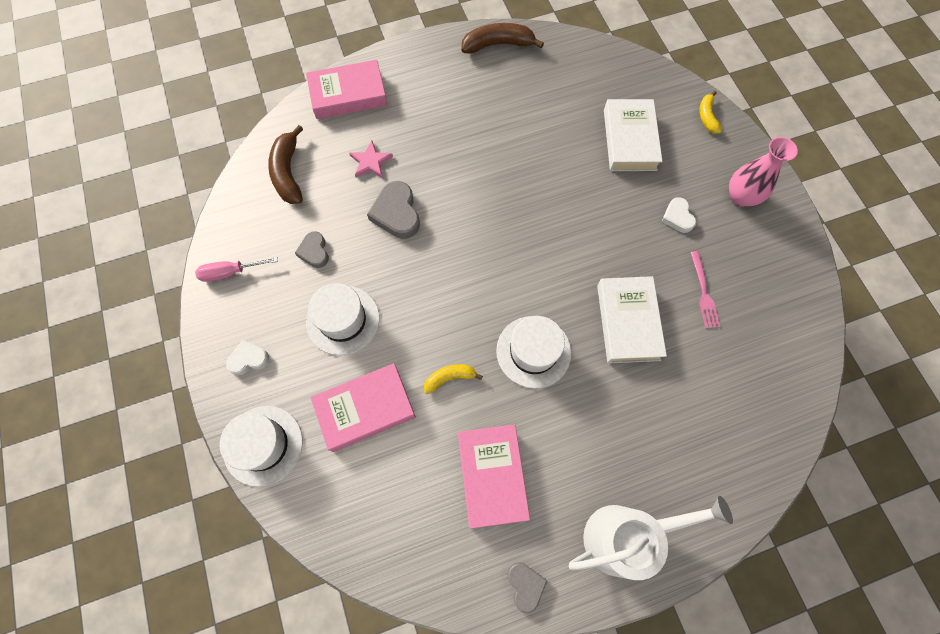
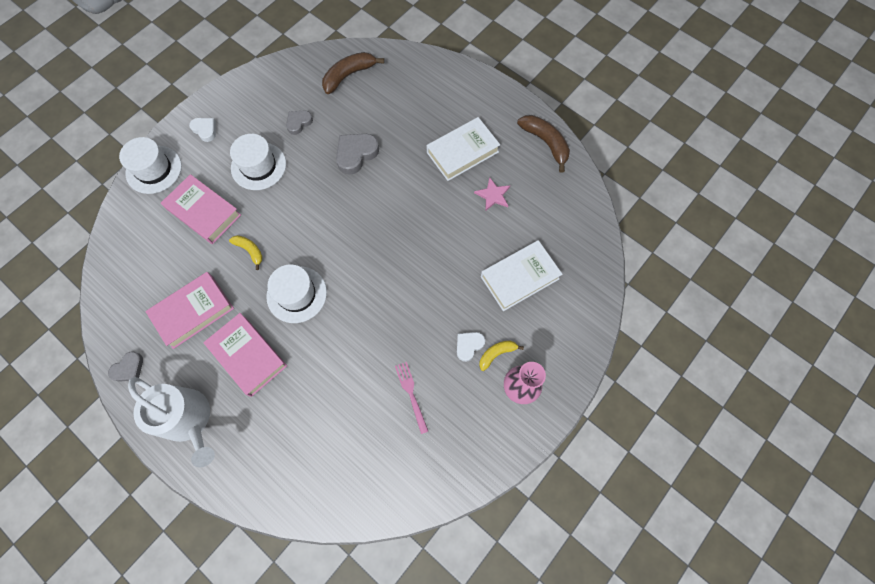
camera: 60 degrees right, 0 degrees up
pink screwdriver [195,257,278,282] -> none
pink book [306,60,387,119] -> pink book moved to [203,313,287,397]
pink star [349,141,393,178] -> pink star moved to [474,177,510,211]
white book [597,276,667,363] -> white book moved to [426,117,500,181]
pink fork [690,251,720,329] -> pink fork turned 105 degrees clockwise [395,362,428,434]
yellow banana [699,91,722,134] -> yellow banana moved to [479,341,524,371]

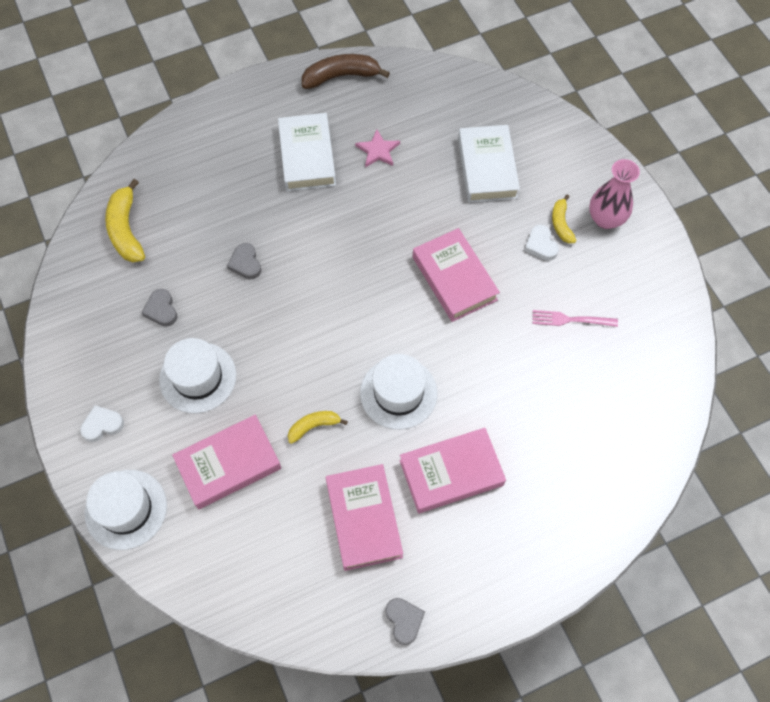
camera: 65 degrees left, 5 degrees down
white watering can [128,377,215,467] -> none
brown banana [322,52,384,94] -> yellow banana [105,179,145,262]
grey heart [336,134,379,175] -> grey heart [227,243,261,280], size x0.61
none -> pink book [413,228,500,322]

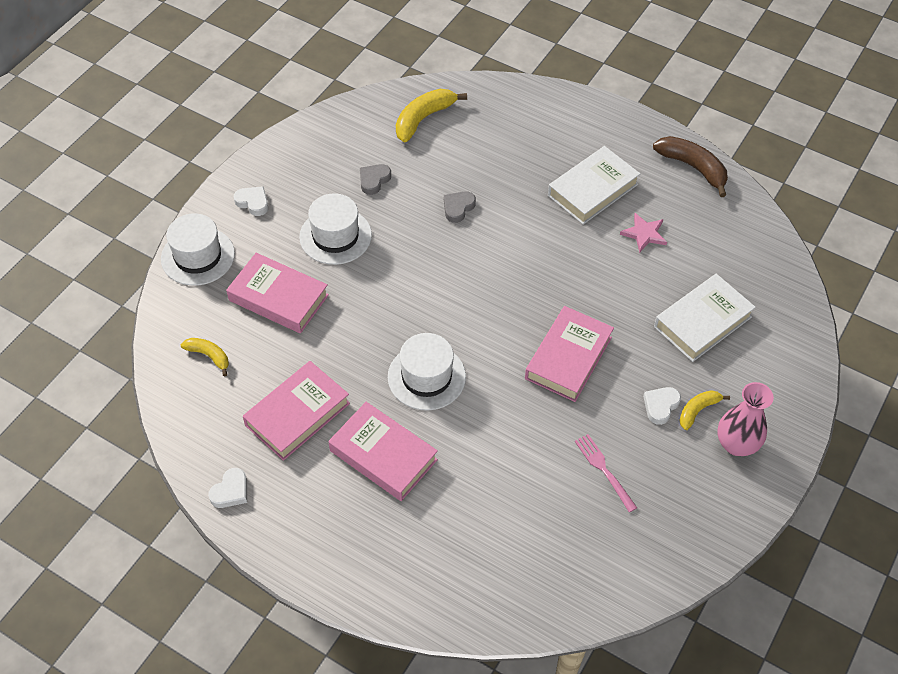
camera: 55 degrees right, 10 degrees down
yellow banana [288,411,348,444] -> yellow banana moved to [181,338,229,376]
grey heart [385,598,425,645] -> white heart [208,468,247,508]

